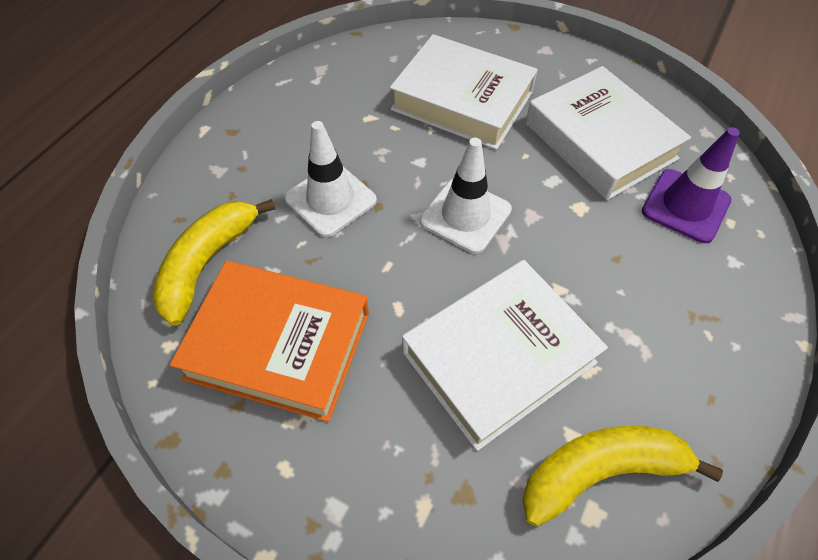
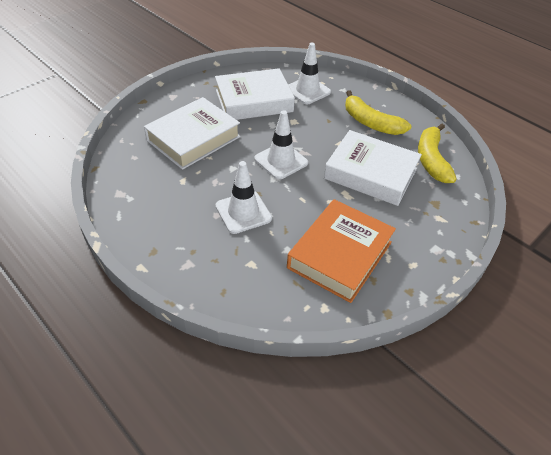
camera: 75 degrees left, 10 degrees down
yellow banana [152,199,275,326] -> yellow banana moved to [345,90,411,135]
white book [402,260,608,451] -> white book turned 45 degrees counterclockwise [324,130,422,206]
purple traffic cone [642,127,740,243] -> white traffic cone [288,43,331,104]

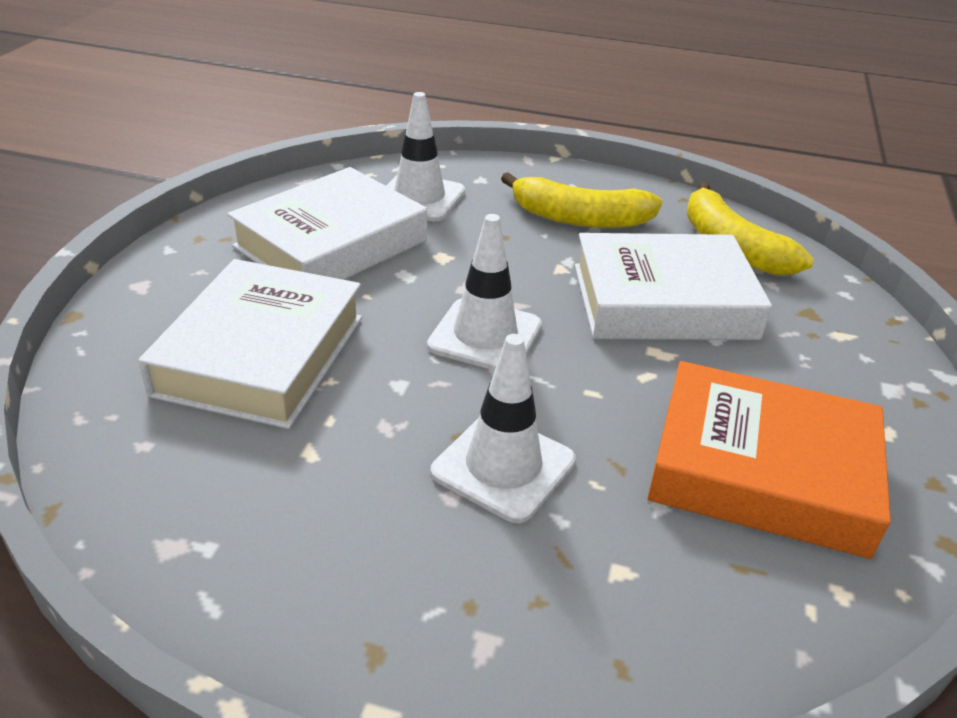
camera: 30 degrees left, 10 degrees down
orange book [287,199,396,303] -> orange book turned 75 degrees counterclockwise [648,361,891,559]

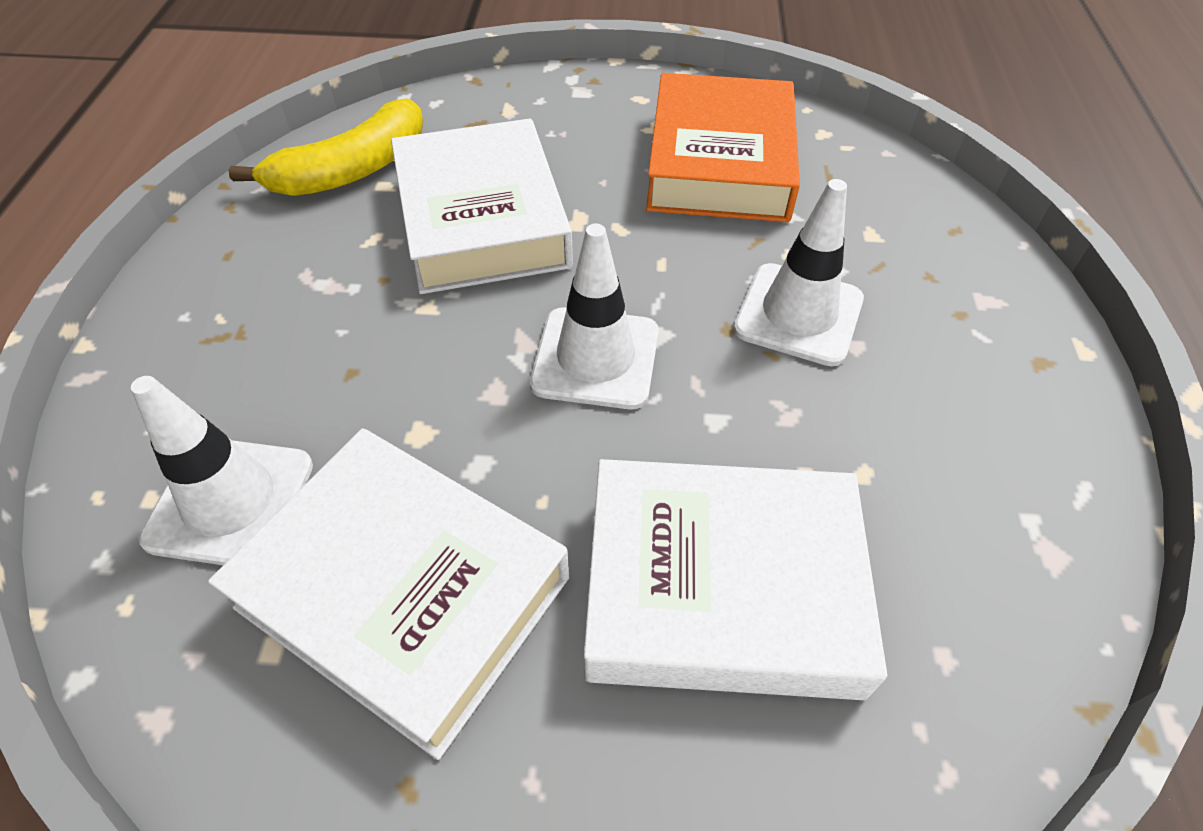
camera: 100 degrees left, 15 degrees up
yellow banana [501,172,662,228] -> none

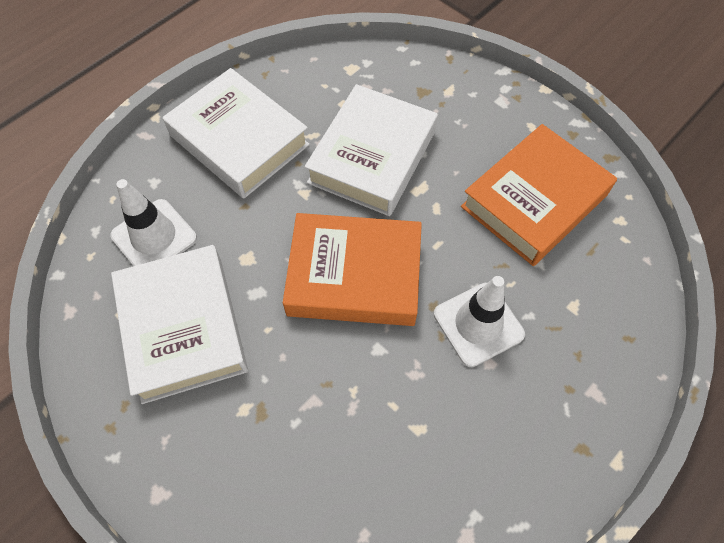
camera: 40 degrees right, 10 degrees up
yellow banana [228,98,423,196] -> none
white traffic cone [530,224,659,409] -> orange book [283,213,422,326]
white book [584,459,887,700] -> white book moved to [163,68,310,198]

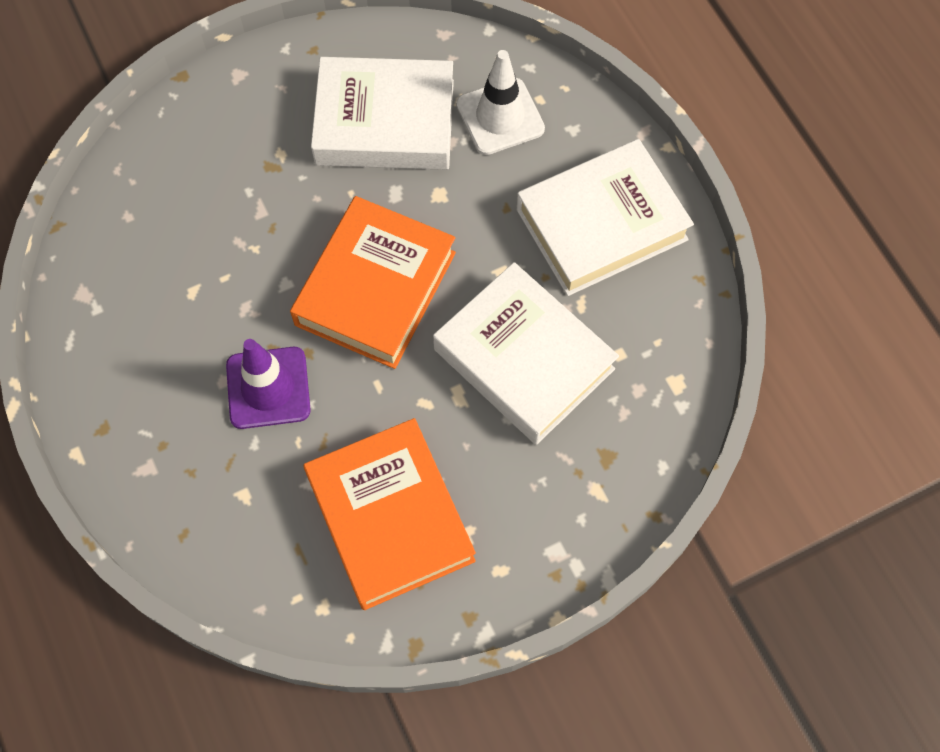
camera: 110 degrees right, 5 degrees up
white traffic cone [434,276,525,367] -> purple traffic cone [226,339,311,429]

